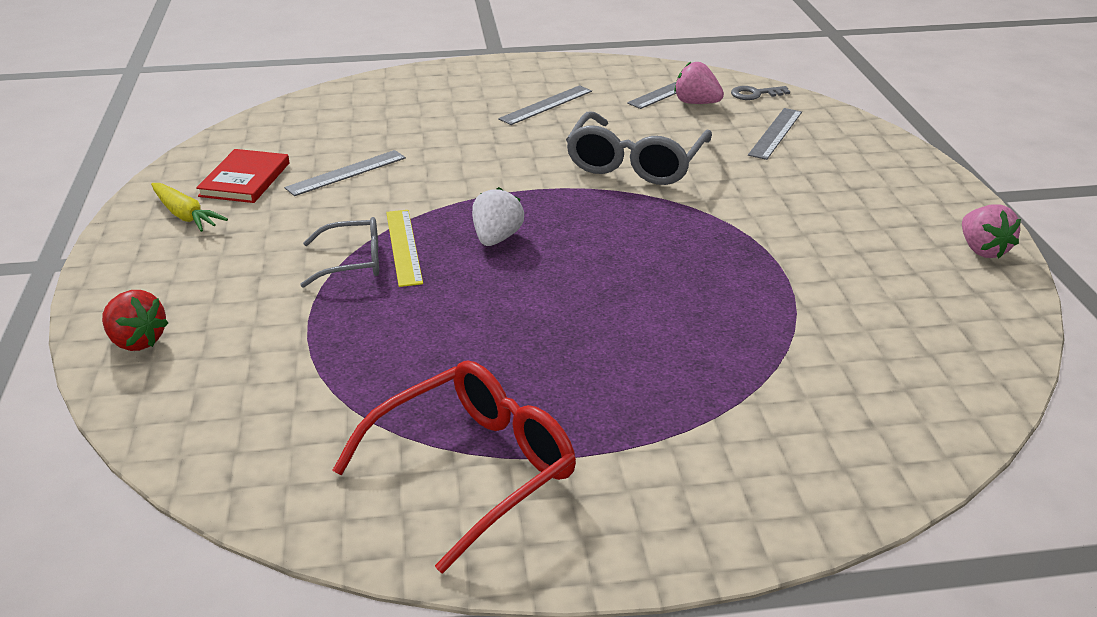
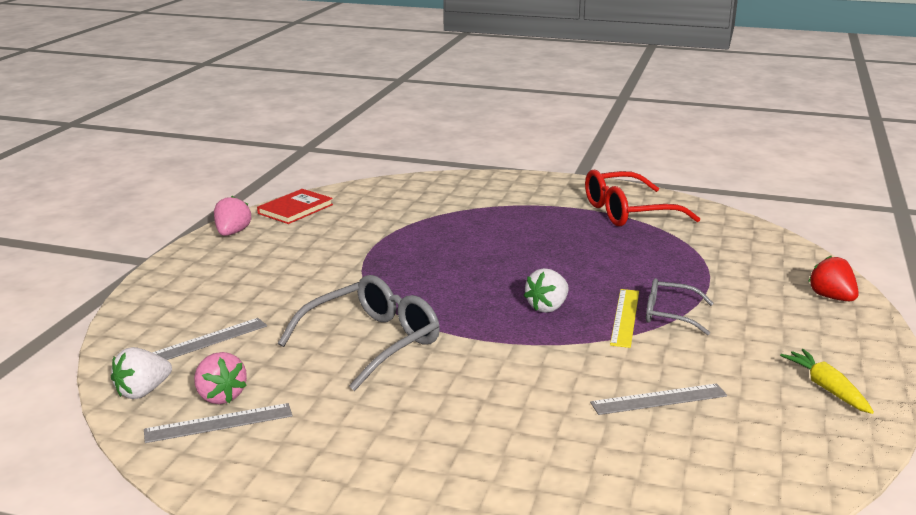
camera: 155 degrees left, 10 degrees down
red book [196,149,290,203] -> red book moved to [257,189,333,224]
grey ruler [498,85,592,125] -> none
grey key [731,86,790,100] -> white strawberry [111,347,172,399]

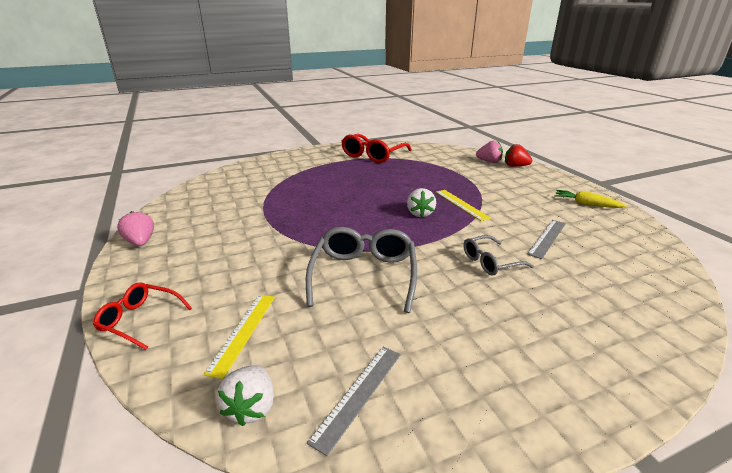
camera: 40 degrees left, 5 degrees up
grey ruler [152,318,267,360] -> yellow ruler [203,295,275,379]
pink strawberry [194,352,247,404] -> pink strawberry moved to [476,140,503,163]
red book [257,189,333,224] -> none
grey glasses [646,278,714,335] -> grey glasses moved to [464,235,534,276]
none -> red glasses [93,282,192,350]

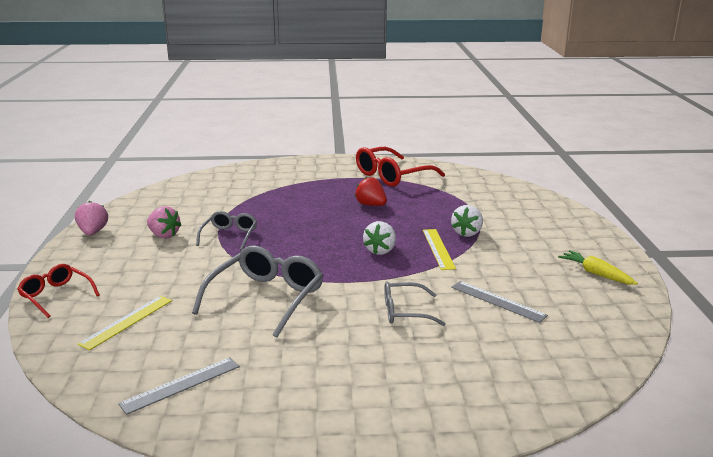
camera: 20 degrees right, 5 degrees down
white strawberry [217,365,274,426] -> white strawberry moved to [451,205,483,237]
pink strawberry [476,140,503,163] -> pink strawberry moved to [147,206,181,239]
red strawberry [505,144,532,167] -> red strawberry moved to [355,177,387,206]
grey ruler [527,220,566,259] -> grey ruler turned 75 degrees clockwise [451,281,548,323]
none -> grey glasses [196,211,257,250]

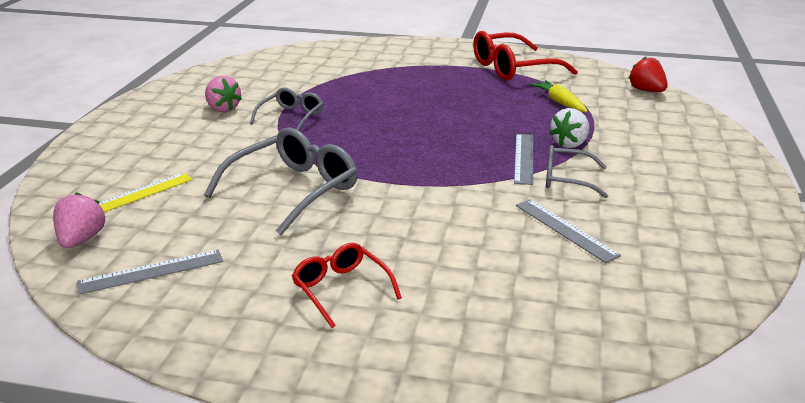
camera: 15 degrees right, 5 degrees up
red glasses [17,264,100,318] -> red glasses moved to [292,243,402,328]
pink strawberry [75,201,108,235] -> pink strawberry moved to [53,192,105,248]
red strawberry [355,177,387,206] -> red strawberry moved to [628,57,668,92]
white strawberry [363,221,396,255] -> none
grey glasses [384,281,446,326] -> grey glasses moved to [546,145,608,198]
yellow ruler [423,229,456,270] -> grey ruler [514,134,533,185]
yellow carrot [558,250,638,285] -> yellow carrot moved to [529,80,588,112]

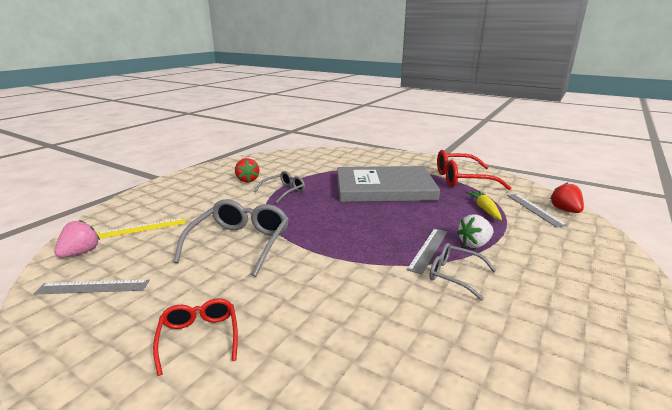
camera: 20 degrees right, 5 degrees down
grey glasses [204,127,357,235] -> grey glasses turned 45 degrees counterclockwise [173,199,289,277]
pink strawberry [205,76,242,112] -> red strawberry [235,158,259,182]
grey ruler [516,199,621,263] -> grey ruler moved to [507,194,568,227]
none -> grey book [337,166,440,202]

